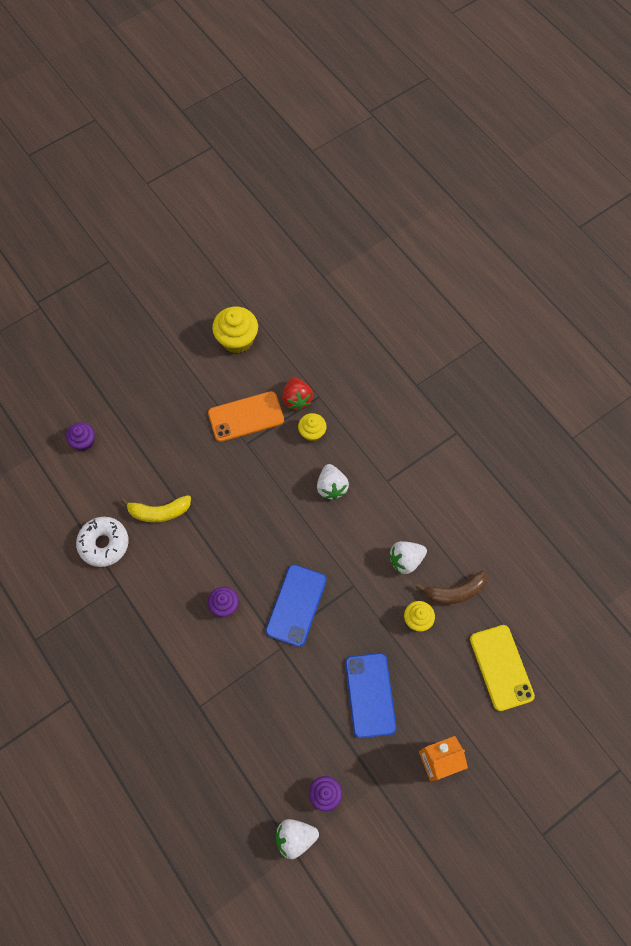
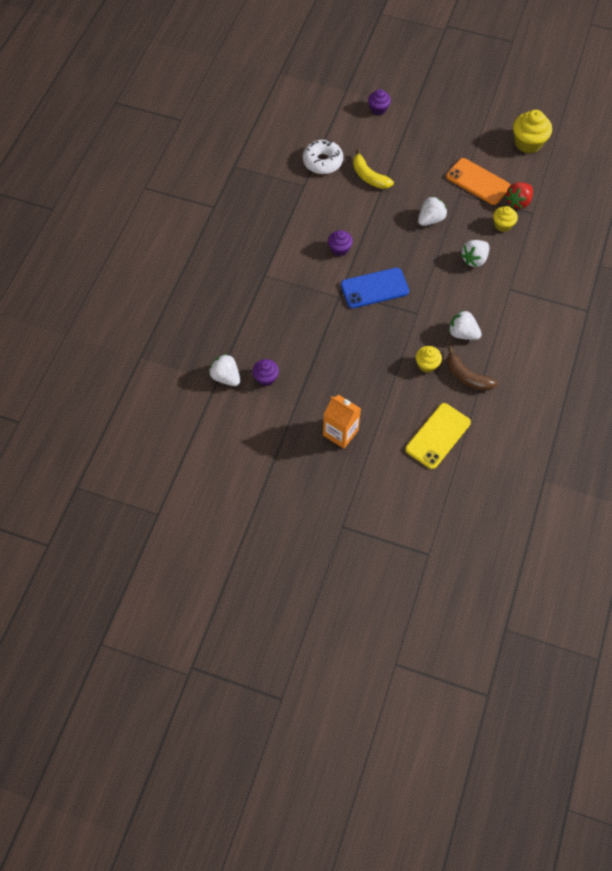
camera: 55 degrees right, 5 degrees down
blue phone [345,653,396,738] -> none
none -> white strawberry [418,196,447,226]

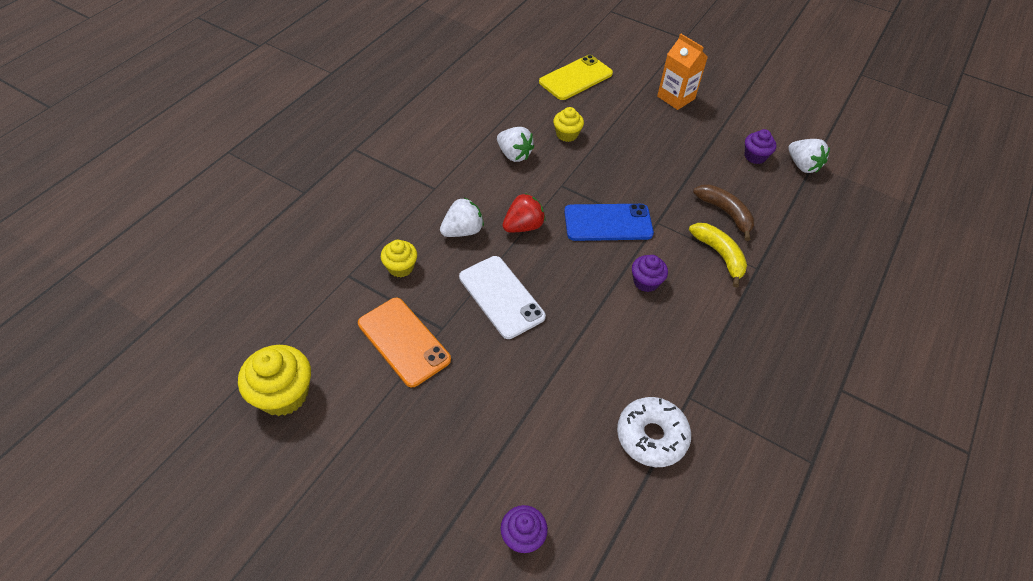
camera: 170 degrees left, 10 degrees down
yellow banana [353,149,394,189] -> yellow banana moved to [689,223,747,288]
white strawberry [418,196,447,226] -> white phone [459,256,546,339]
brown banana [447,346,498,391] -> brown banana moved to [693,184,754,241]
red strawberry [506,182,533,209] -> red strawberry moved to [502,193,545,232]

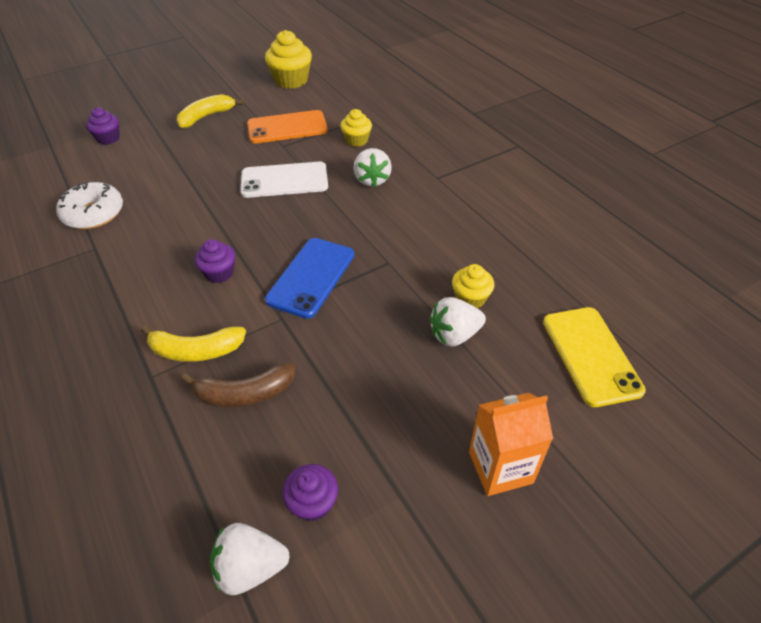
camera: 120 degrees right, 5 degrees down
white strawberry [497,127,534,162] -> white strawberry moved to [430,297,486,347]
red strawberry [502,193,545,232] -> none
none -> yellow banana [177,94,244,128]

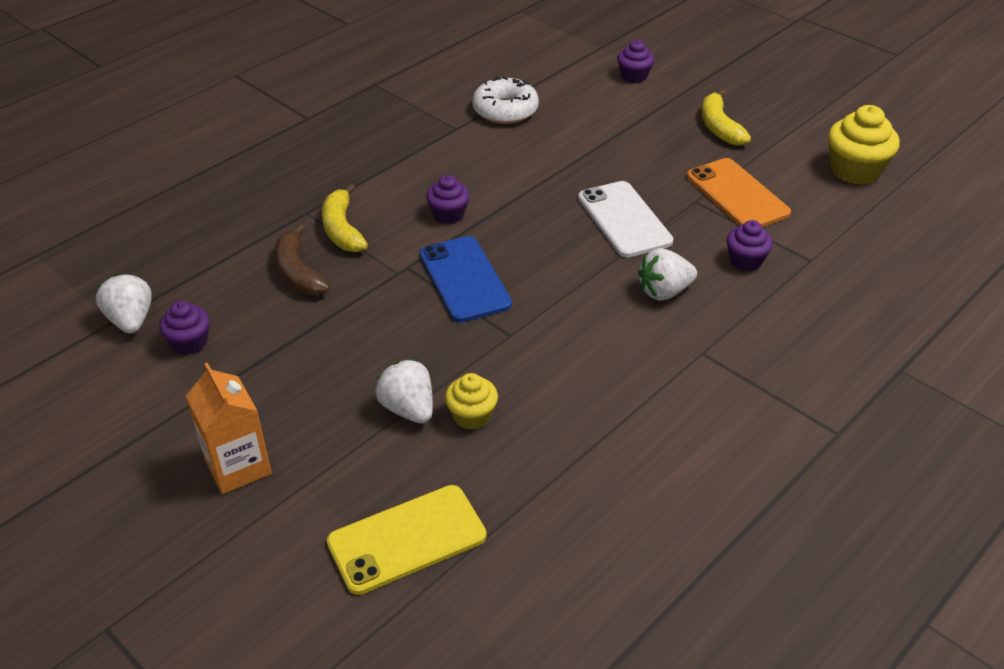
camera: 75 degrees right, 5 degrees down
yellow banana [177,94,244,128] -> yellow banana turned 135 degrees counterclockwise [702,89,751,146]
blue phone [265,238,354,319] -> blue phone turned 60 degrees clockwise [420,236,512,322]
yellow cupcake [340,109,372,147] -> purple cupcake [727,220,773,271]

